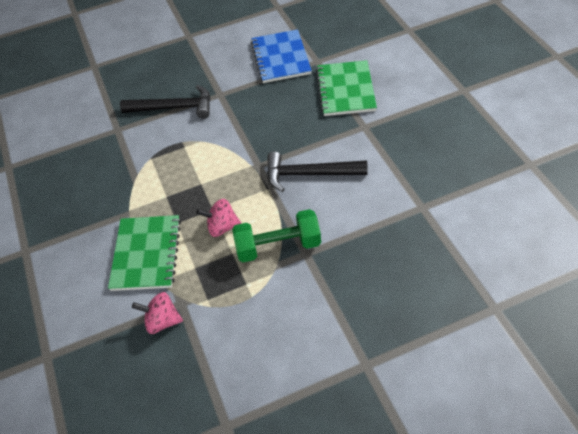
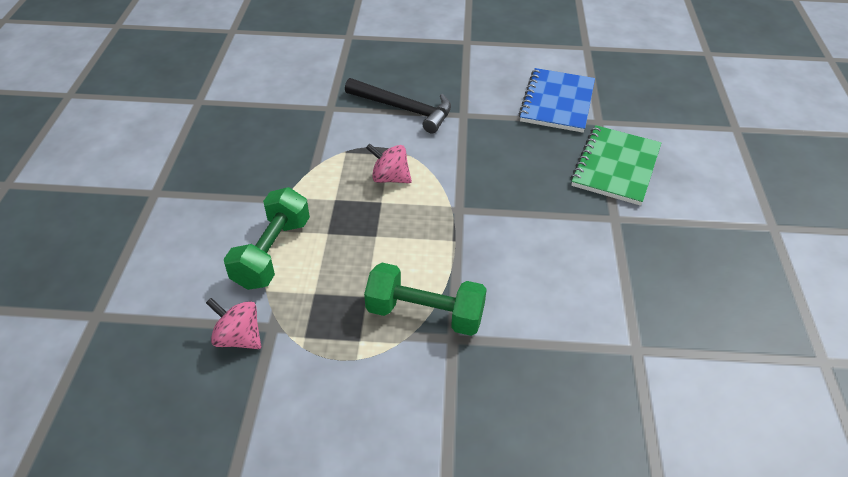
camera: 20 degrees right, 5 degrees down
green notebook [108,215,181,291] -> green dumbbell [224,187,310,290]
pink spinning top [197,199,241,237] -> pink spinning top moved to [366,144,412,183]
black hammer [267,151,368,192] -> none

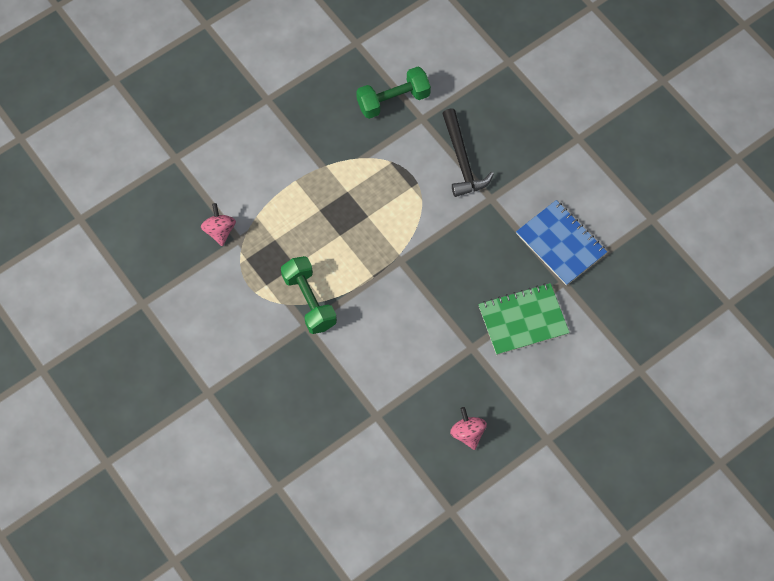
camera: 50 degrees right, 20 degrees up
green dumbbell [224,187,310,290] -> green dumbbell moved to [356,67,431,119]
pink spinning top [366,144,412,183] -> pink spinning top moved to [450,407,487,450]
blue notebook [519,68,595,133] -> blue notebook turned 75 degrees clockwise [516,200,607,286]

